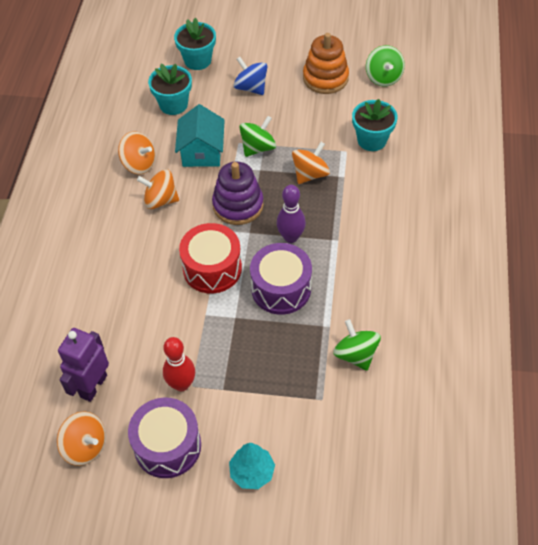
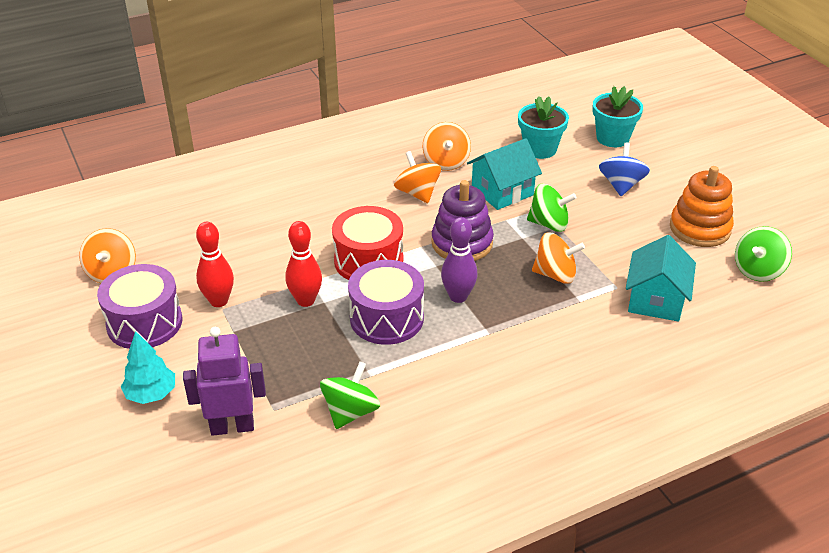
camera: 55 degrees right, 15 degrees down
purple robot [58,328,109,402] -> purple robot moved to [183,327,266,436]
turquoise flower pot [352,99,398,151] -> turquoise house [626,235,696,322]
none -> red bowling pin [285,221,322,307]

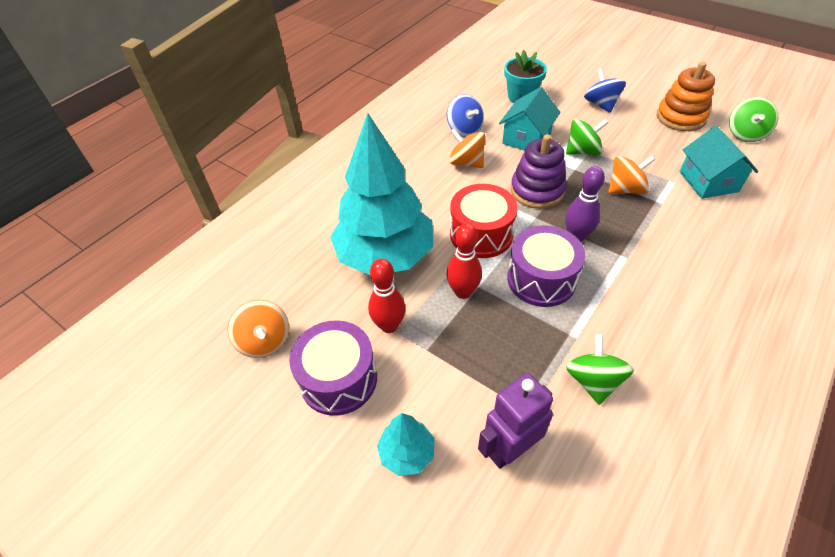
camera: 25 degrees left, 10 degrees up
orange spinning top [423,122,471,171] -> blue spinning top [447,94,484,137]
turquoise flower pot [592,86,643,147] -> none
none -> turquoise tree [330,113,433,275]

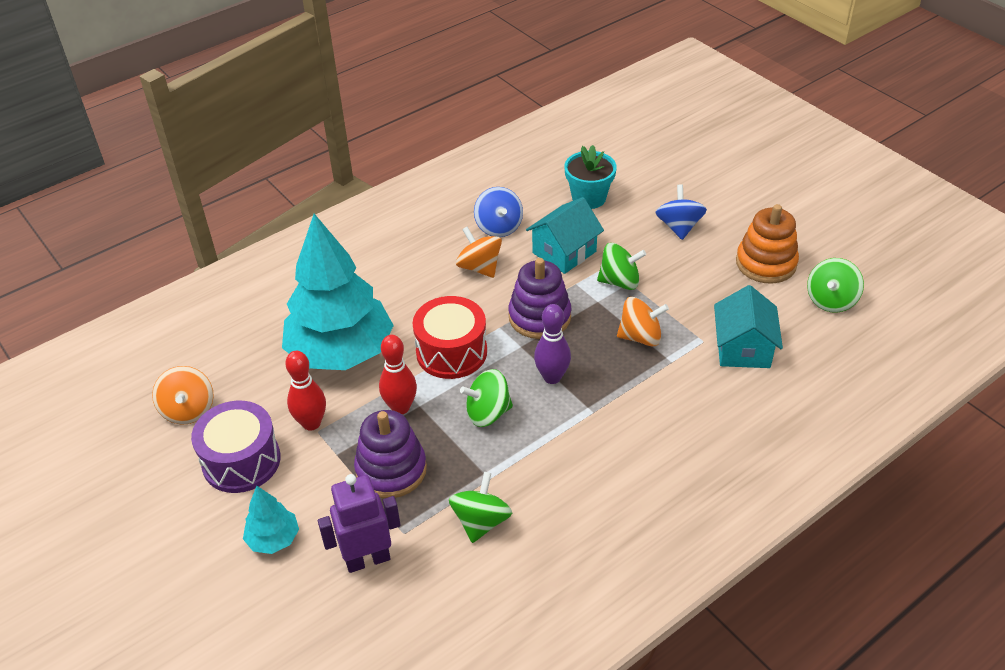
camera: 15 degrees right, 5 degrees down
purple drum [507,225,585,307] -> green spinning top [460,369,513,427]
none -> purple stacking toy [354,410,427,498]

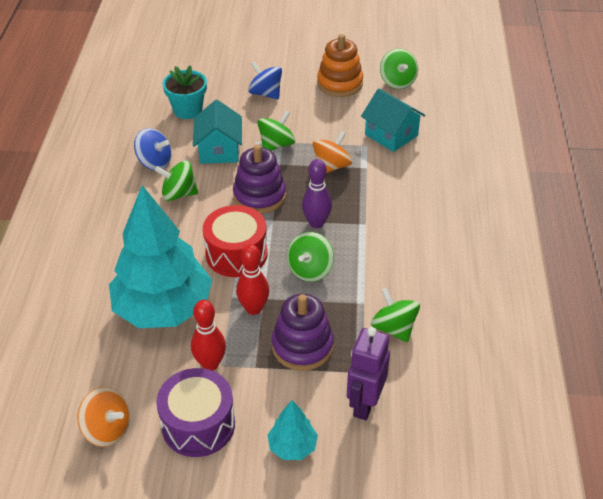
camera: 50 degrees left, 0 degrees up
orange spinning top [456,227,502,278] -> green spinning top [155,161,198,201]

